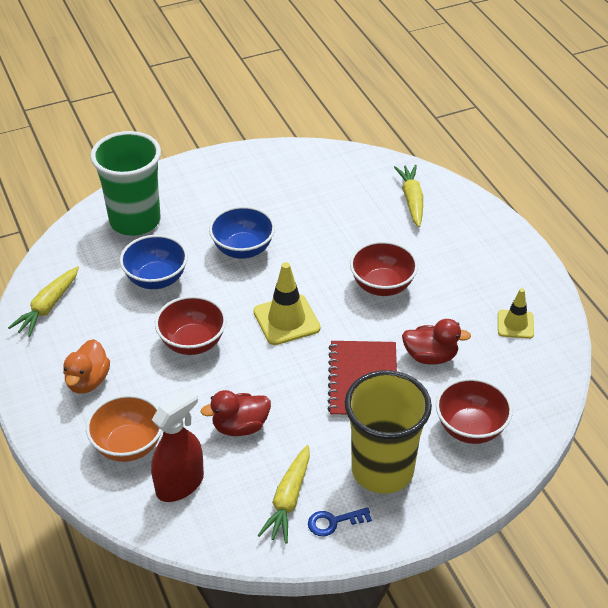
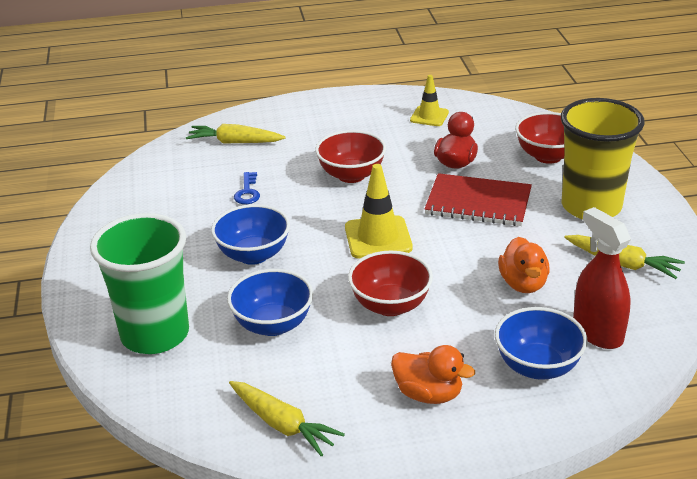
camera: 75 degrees left, 10 degrees down
orange bowl [86,394,162,462] -> blue bowl [495,307,588,380]
red duck [201,390,271,436] -> orange duck [498,237,550,293]
blue key [308,507,372,536] -> blue key moved to [234,172,260,204]

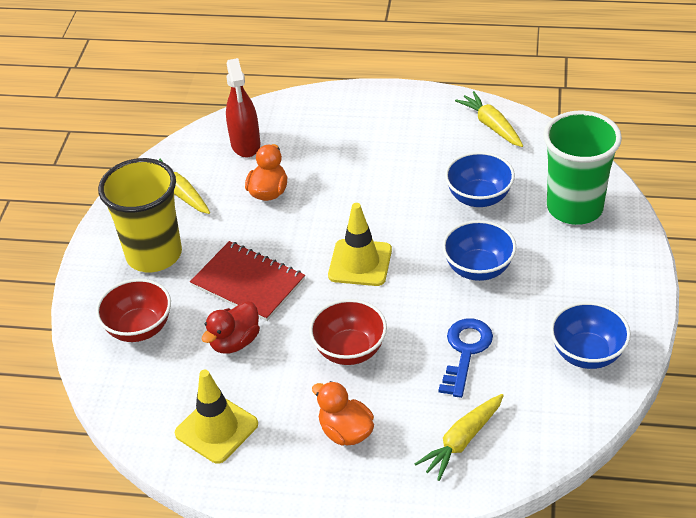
camera: 160 degrees left, 10 degrees up
yellow carrot [186,124,286,144] -> yellow carrot turned 105 degrees clockwise [415,394,504,481]
blue key [234,172,260,204] -> blue key [439,318,493,398], size x1.62
red bowl [348,251,433,316] -> none
orange duck [391,345,475,404] -> orange duck moved to [312,381,374,445]
yellow traffic cone [410,75,449,126] -> yellow traffic cone [175,370,258,464], size x1.57
blue bowl [495,307,588,380] -> blue bowl moved to [550,302,631,369]

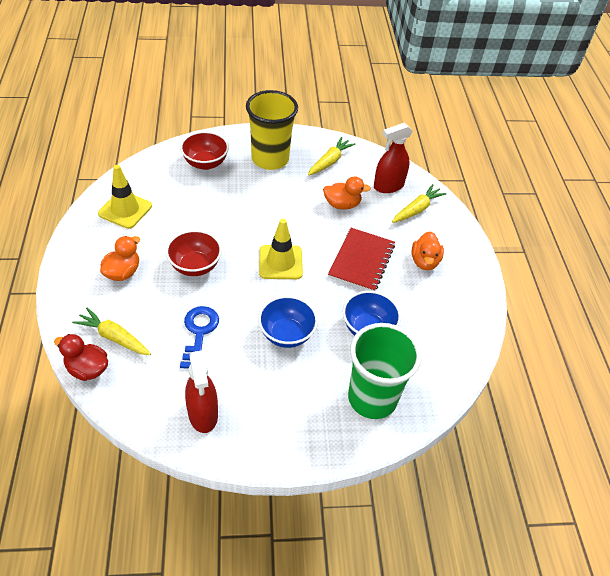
camera: 70 degrees right, 5 degrees up
red notebook [190,241,305,321] -> red notebook moved to [328,228,395,291]
red duck [201,301,260,353] -> red duck moved to [54,334,108,381]
blue key [439,318,493,398] -> blue key turned 90 degrees counterclockwise [180,306,219,369]
yellow carrot [455,91,523,147] -> yellow carrot moved to [392,184,446,223]
blue bowl [550,302,631,369] -> red spray bottle [185,350,218,433]
none -> orange duck [412,231,444,270]

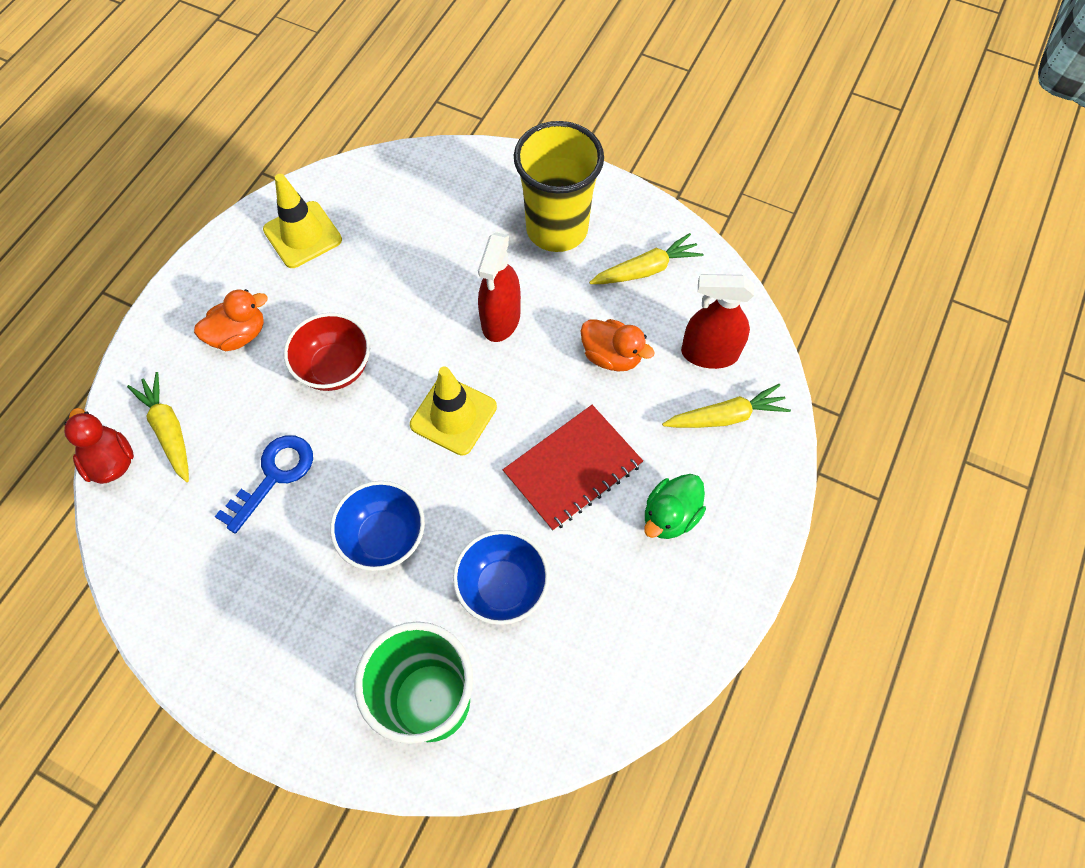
camera: 35 degrees right, 15 degrees up
red bowl [180,131,229,170] -> none
red spray bottle [185,350,218,433] -> red spray bottle moved to [478,232,521,342]
orange duck [412,231,444,270] -> green duck [644,474,706,539]

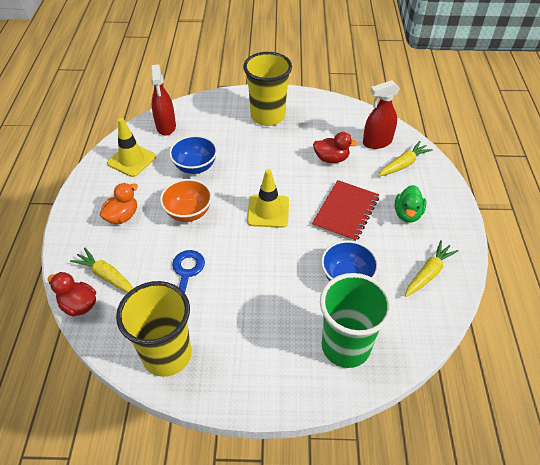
camera: 25 degrees left, 15 degrees down
red bowl [284,313,370,391] -> orange bowl [160,179,212,222]
blue bowl [330,481,425,571] -> blue bowl moved to [169,135,217,174]
red spray bottle [478,232,521,342] -> red spray bottle moved to [151,64,176,136]
orange duck [581,319,655,372] -> red duck [313,132,358,163]
yellow carrot [589,233,704,284] -> yellow carrot moved to [405,240,459,297]
none -> yellow cup [116,281,192,377]

